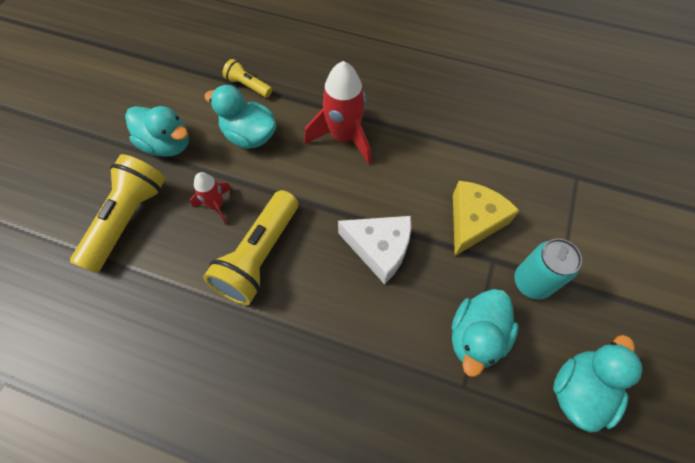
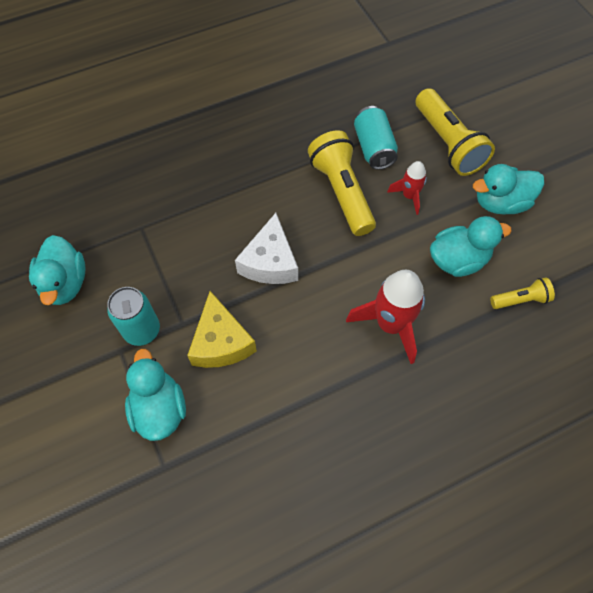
camera: 135 degrees right, 0 degrees up
white cheese [338,216,411,284] -> white cheese turned 60 degrees counterclockwise [235,213,298,284]
turquoise duck [452,289,519,377] -> turquoise duck moved to [125,349,186,441]
none -> turquoise can [354,106,398,170]

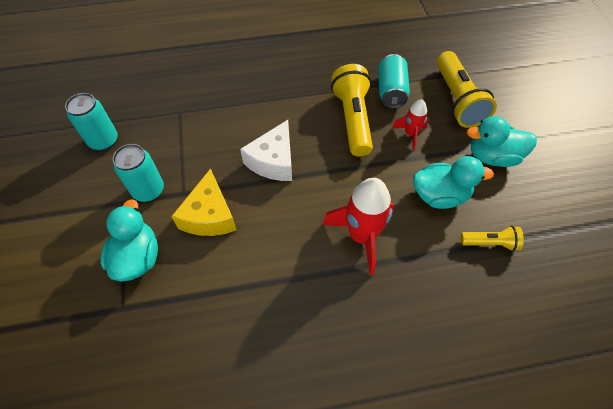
camera: 15 degrees right, 5 degrees down
turquoise duck [29,235,85,305] -> turquoise can [65,93,118,151]

